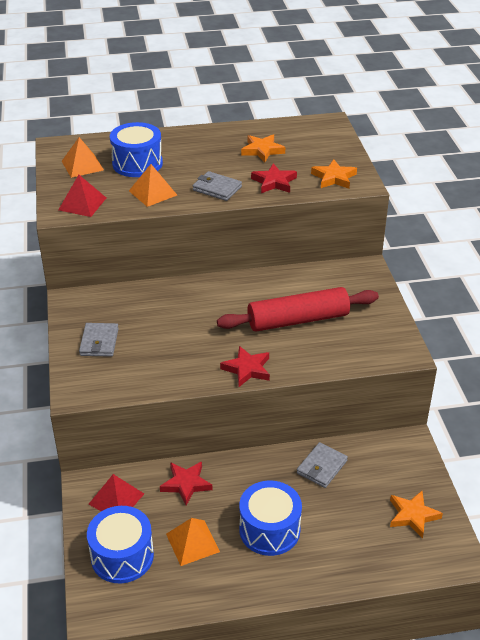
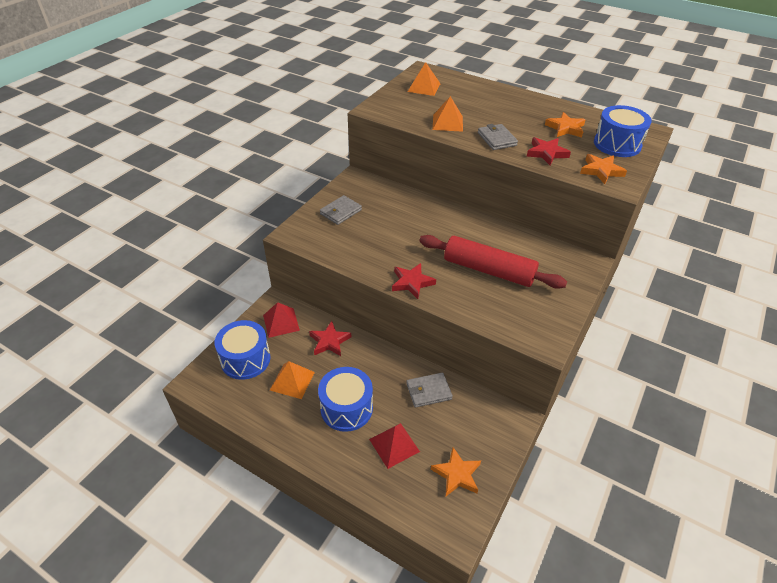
camera: 40 degrees right, 5 degrees up
red pyramid [58,175,106,217] -> red pyramid moved to [369,423,420,469]
blue drum [110,122,163,177] -> blue drum moved to [594,105,652,157]

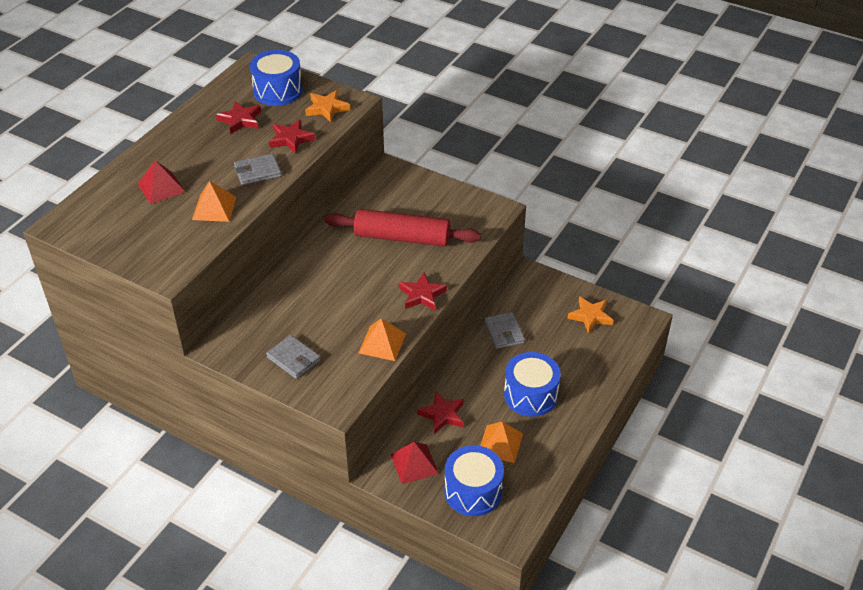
camera: 90 degrees left, 0 degrees up
red pyramid [369,423,420,469] -> red pyramid moved to [138,160,185,204]
orange pyramid [408,62,440,96] -> orange pyramid moved to [359,318,406,361]
red rolling pin [419,235,567,289] -> red rolling pin turned 75 degrees clockwise [324,209,481,247]
orange star [545,112,585,138] -> red star [216,101,261,134]

